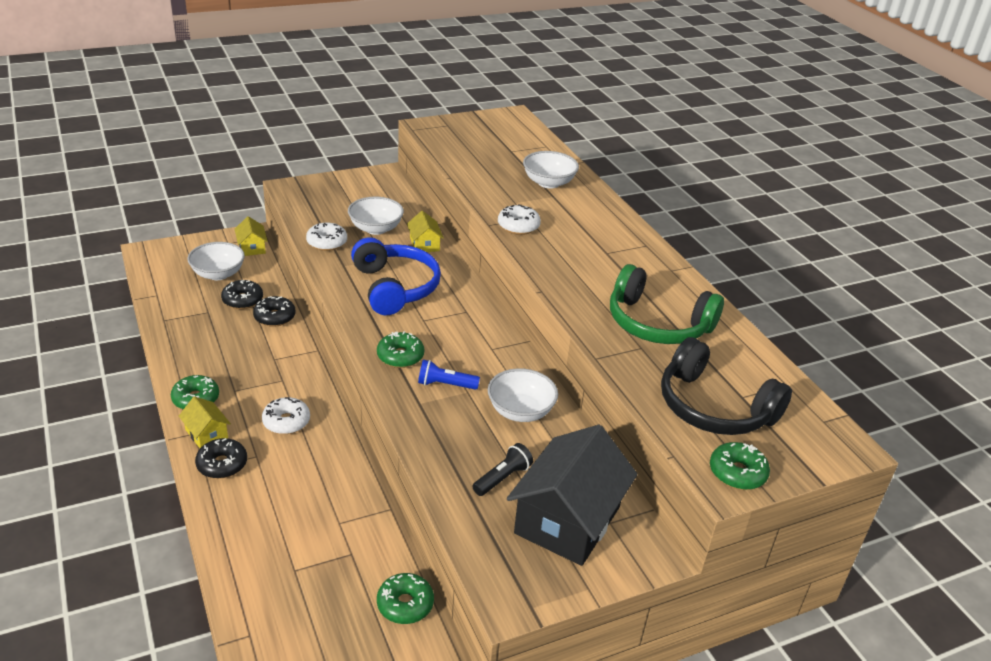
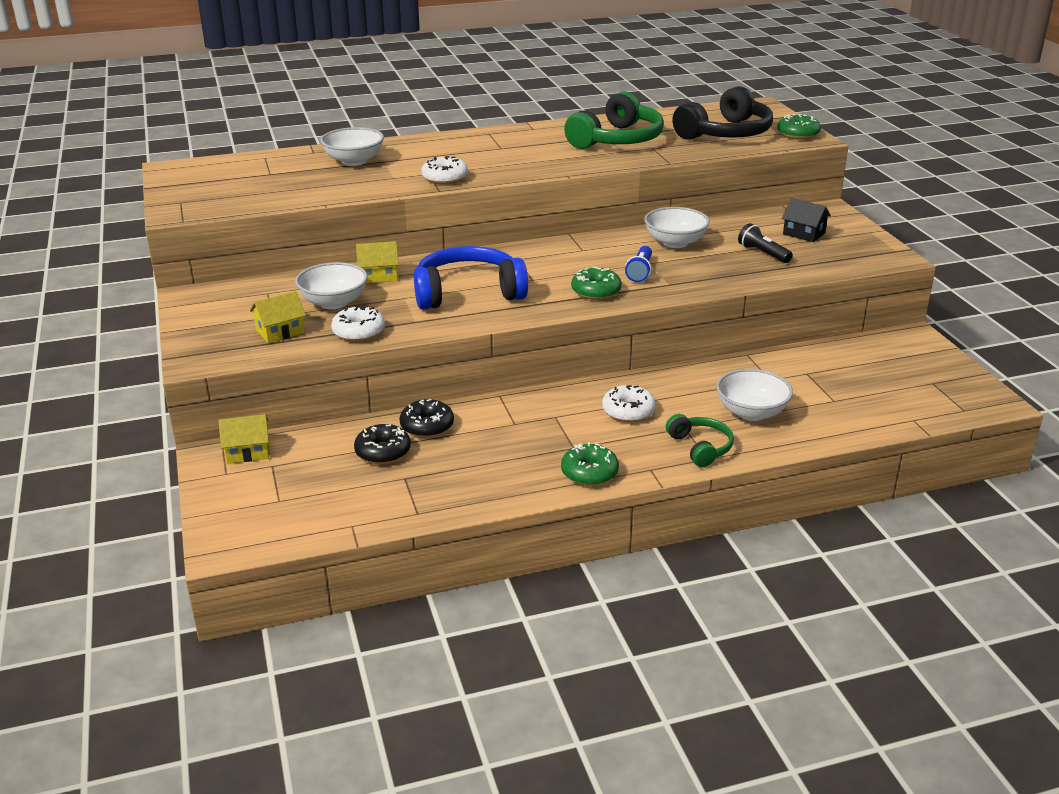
camera: 80 degrees left, 5 degrees down
yellow house [179,396,231,448] -> yellow house moved to [250,291,306,343]
white bowl [187,242,245,280] -> white bowl moved to [716,369,793,421]
black donut [195,438,247,479] -> green headphones [666,414,734,467]
green donut [377,573,434,624] -> none
black house [507,425,638,566] -> black house [782,198,831,242], size x0.46

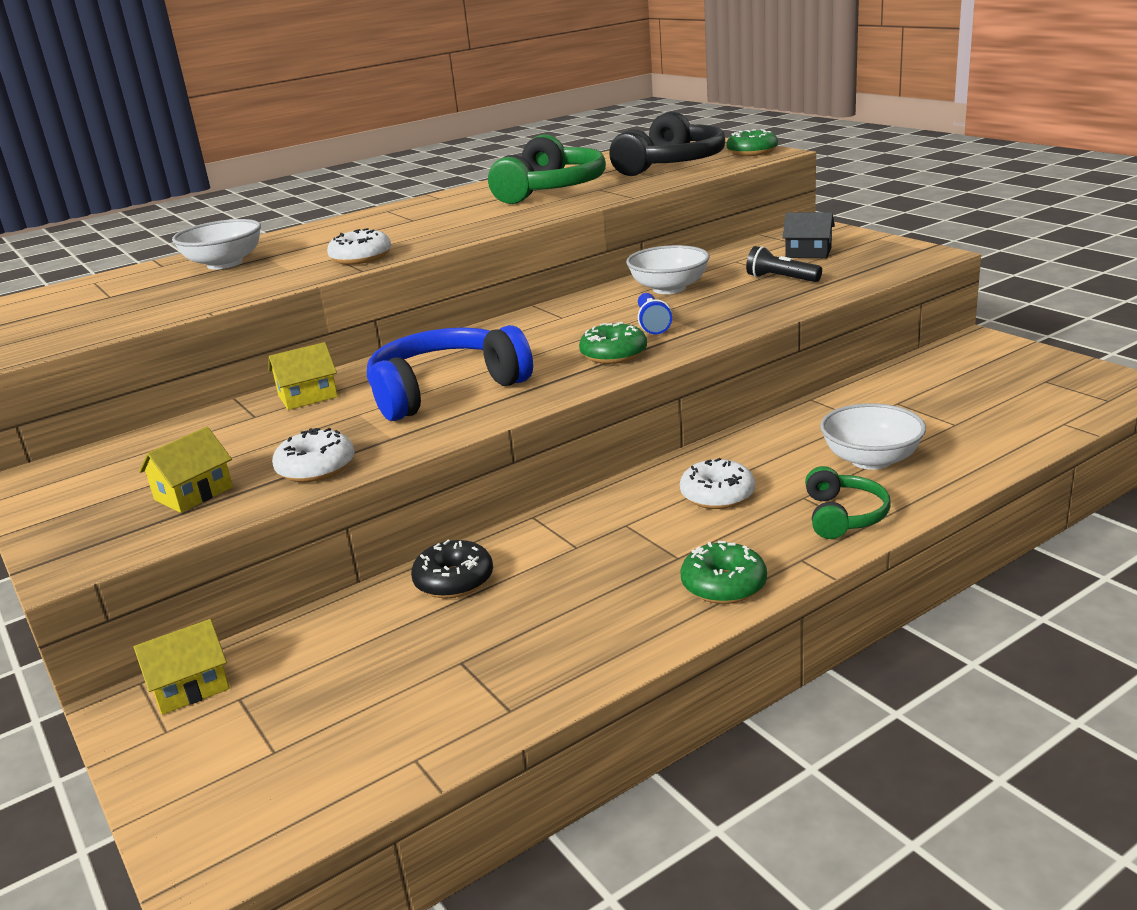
camera: 15 degrees left, 5 degrees down
white bowl [295,262,368,309] -> none
black donut [354,424,411,464] -> none
green headphones [666,414,734,467] -> green headphones turned 45 degrees clockwise [805,466,891,539]

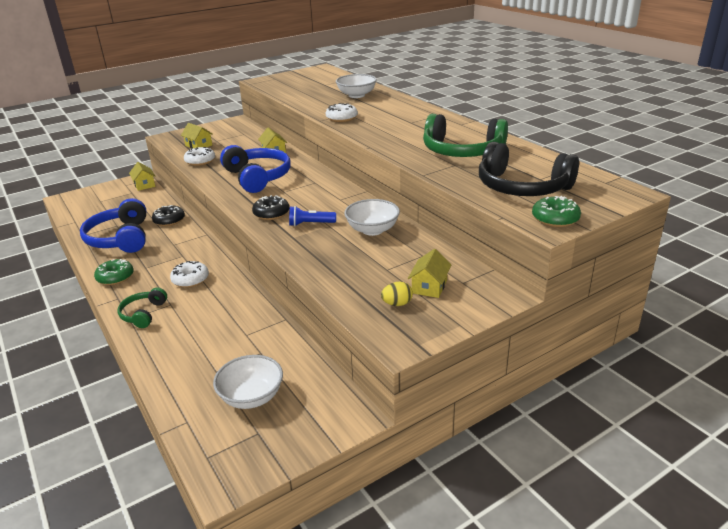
camera: 90 degrees right, 5 degrees up
green donut [579,322,647,364] -> black donut [252,195,289,220]
black flashlight [746,246,822,282] -> none
black house [782,212,835,258] -> yellow house [408,249,451,298]
green headphones [805,466,891,539] -> green headphones turned 90 degrees clockwise [117,287,167,328]
white bowl [820,403,926,470] -> white bowl moved to [213,355,283,409]
none -> blue headphones [80,198,146,253]
none -> yellow egg [381,282,413,306]

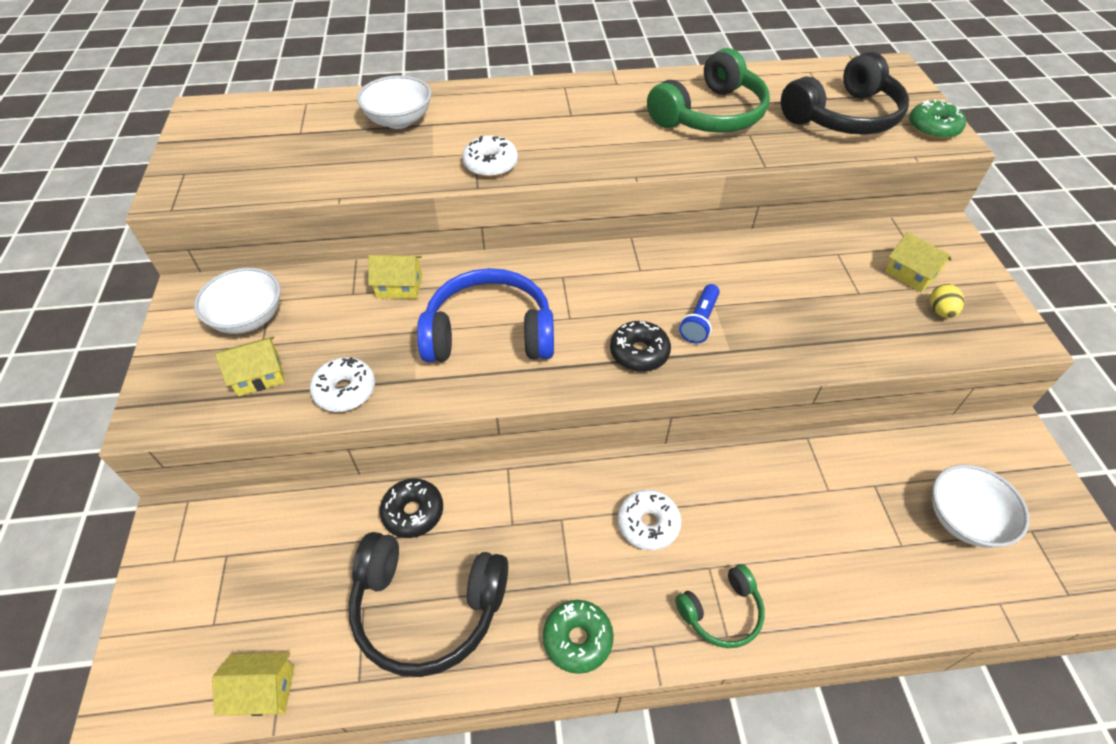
camera: 65 degrees left, 20 degrees up
blue headphones [80,198,146,253] -> black headphones [349,532,508,677]
green headphones [117,287,167,328] -> green headphones turned 60 degrees counterclockwise [675,564,765,648]
yellow house [129,162,156,191] -> yellow house moved to [212,653,294,716]
white bowl [344,199,400,236] -> white bowl moved to [194,268,281,334]

